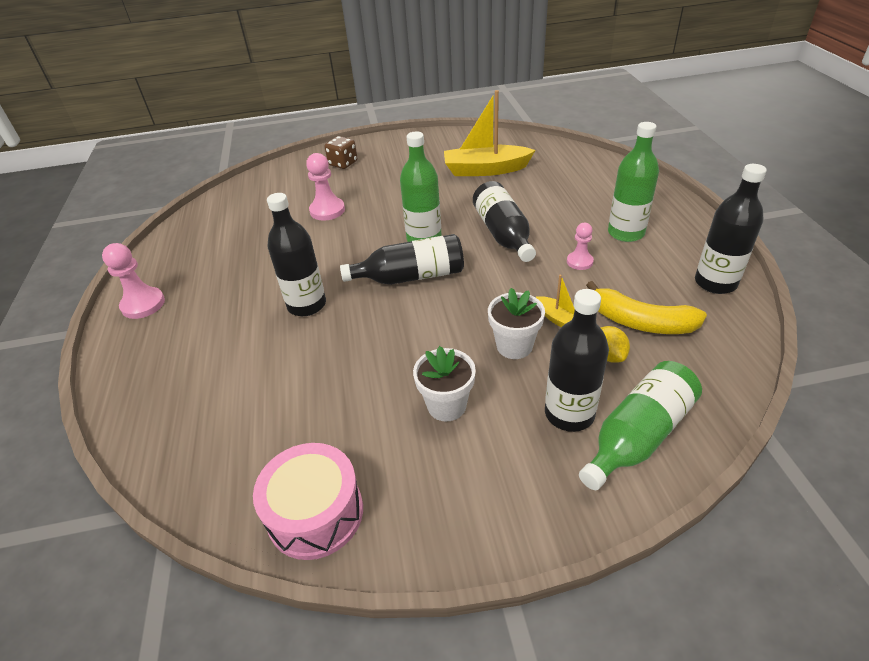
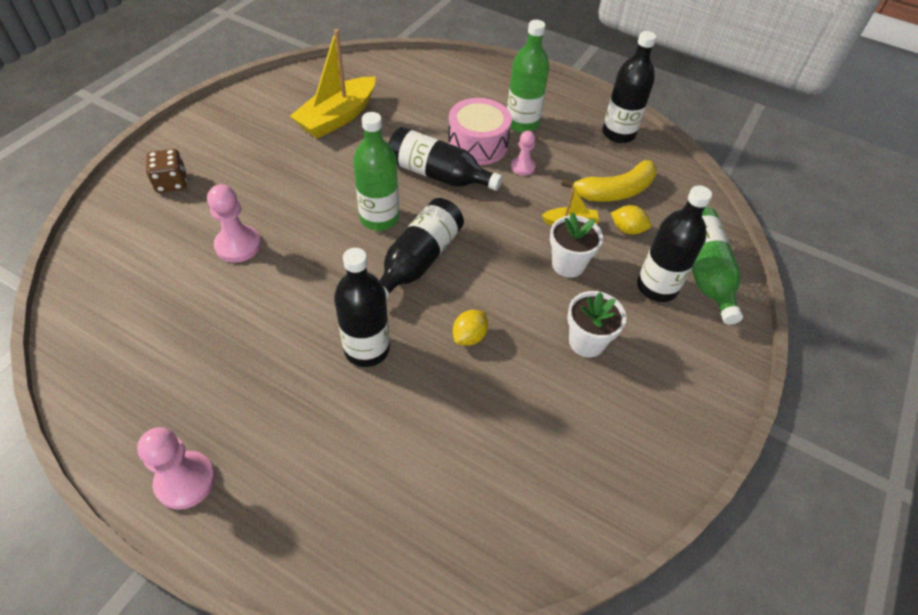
camera: 55 degrees left, 10 degrees up
pink drum [253,443,363,560] -> pink drum moved to [448,98,512,165]
none -> yellow lemon [453,310,488,346]

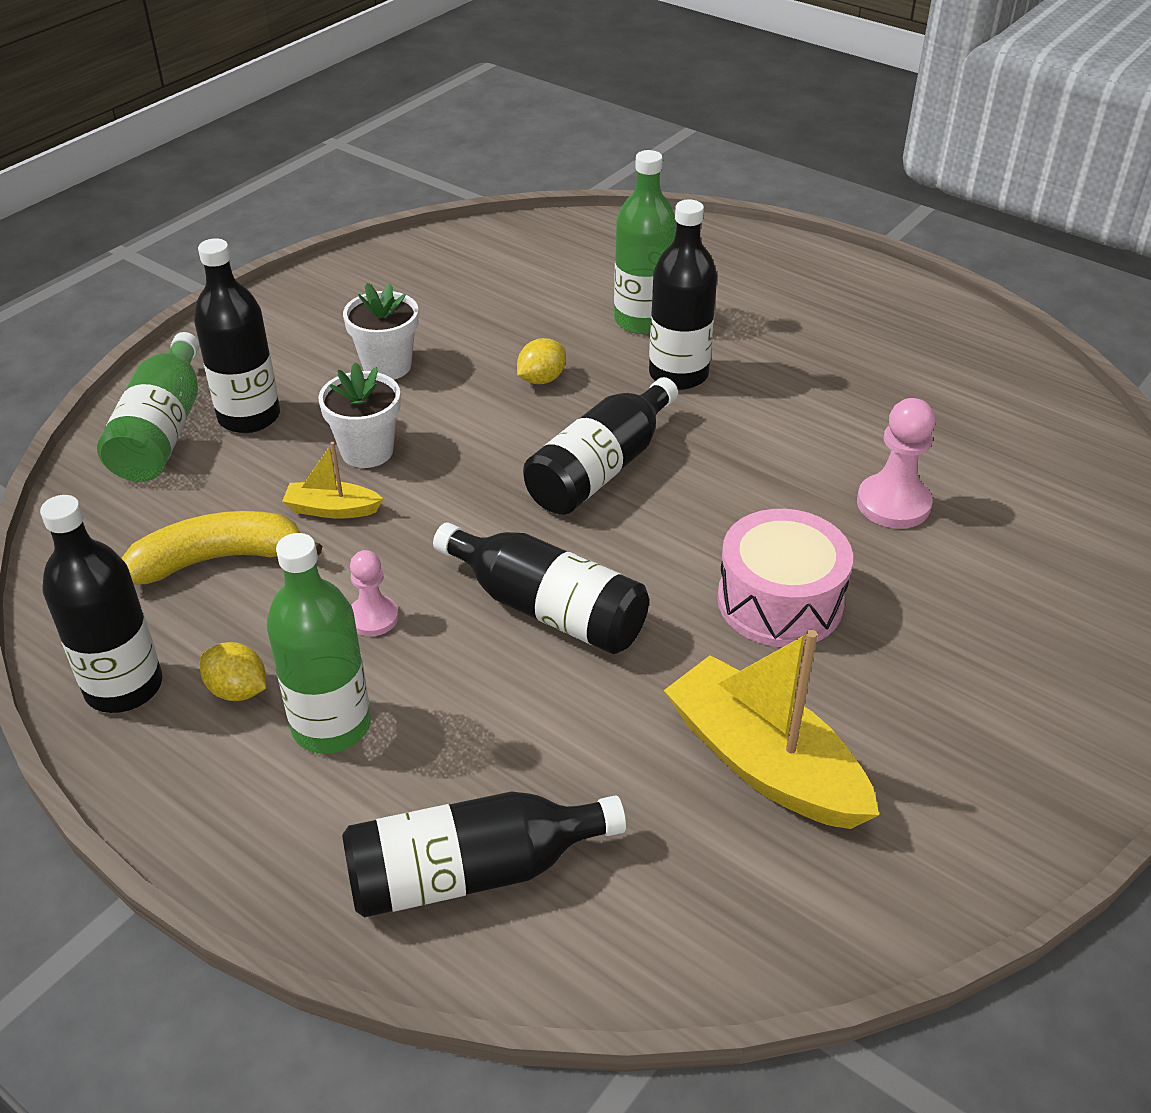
camera: 170 degrees left, 10 degrees down
pink pawn [137,427,215,510] -> none
brown dice [146,149,187,193] -> none
yellow boat [290,29,375,139] -> yellow boat turned 90 degrees counterclockwise [664,630,879,829]
green bottle [353,112,399,231] -> green bottle moved to [614,150,677,334]
pink drum [448,98,512,165] -> pink drum moved to [717,509,853,647]
yellow lemon [611,205,651,235] -> yellow lemon moved to [200,642,266,701]
none -> black bottle [342,791,626,918]

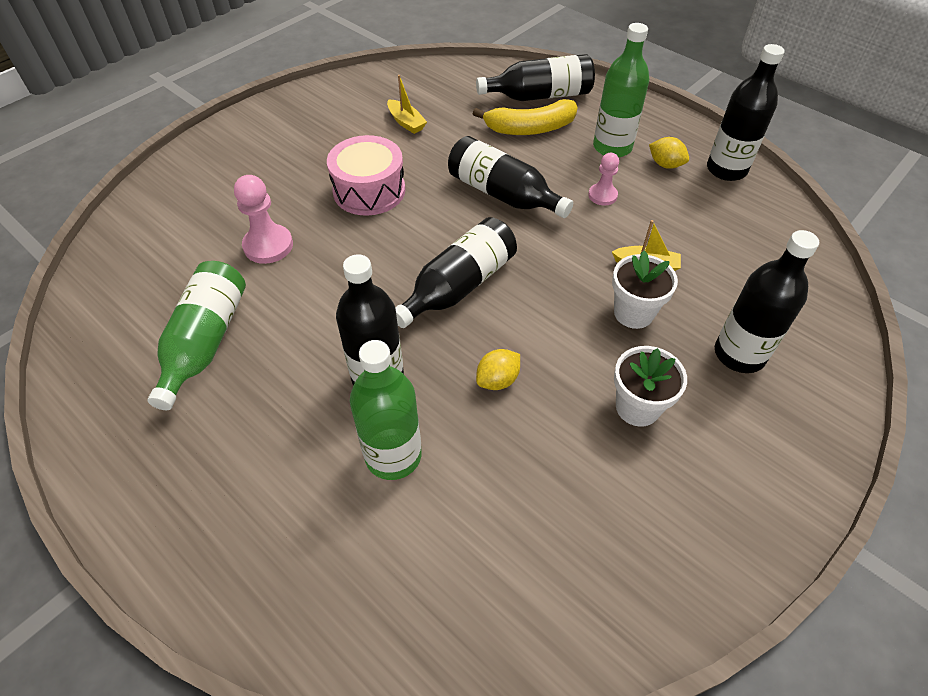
camera: 175 degrees left, 10 degrees up
green bottle [97,332,200,482] -> green bottle moved to [147,261,246,410]
yellow banana [121,511,322,585] -> yellow banana moved to [473,99,578,135]
yellow boat [664,630,879,829] -> yellow boat [387,75,427,134], size x0.49

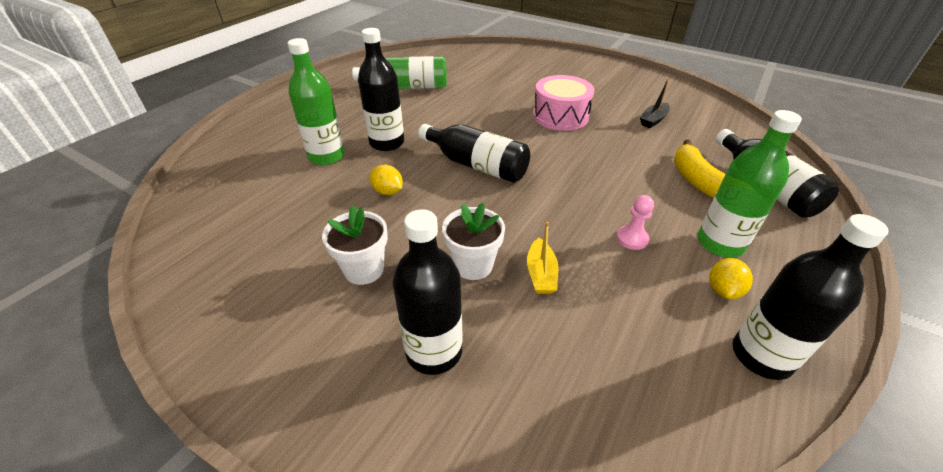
camera: 80 degrees right, 10 degrees down
pink pawn [234,175,293,264] -> none
yellow boat [387,75,427,134] -> black boat [640,78,670,128]
black bottle [448,136,573,218] -> none

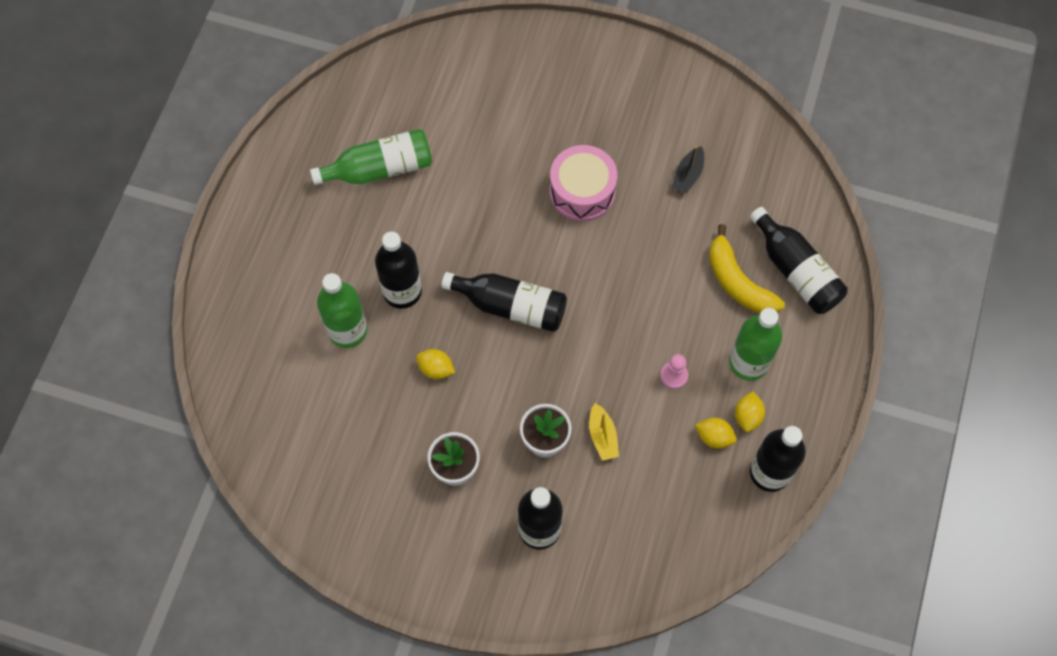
camera: 15 degrees left, 25 degrees up
none -> yellow lemon [695,418,737,449]

